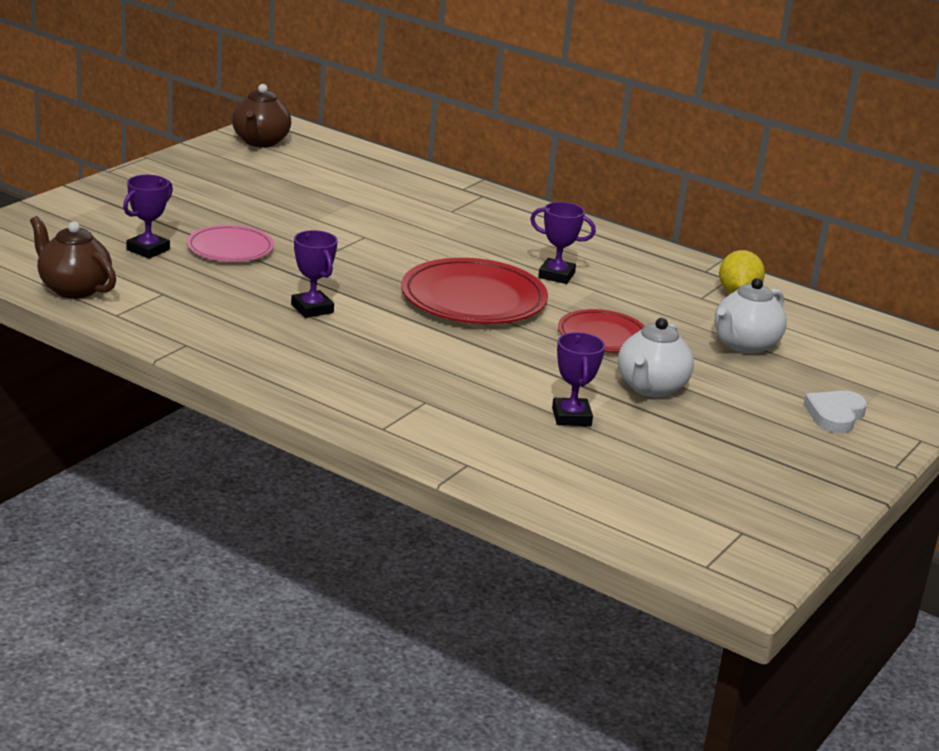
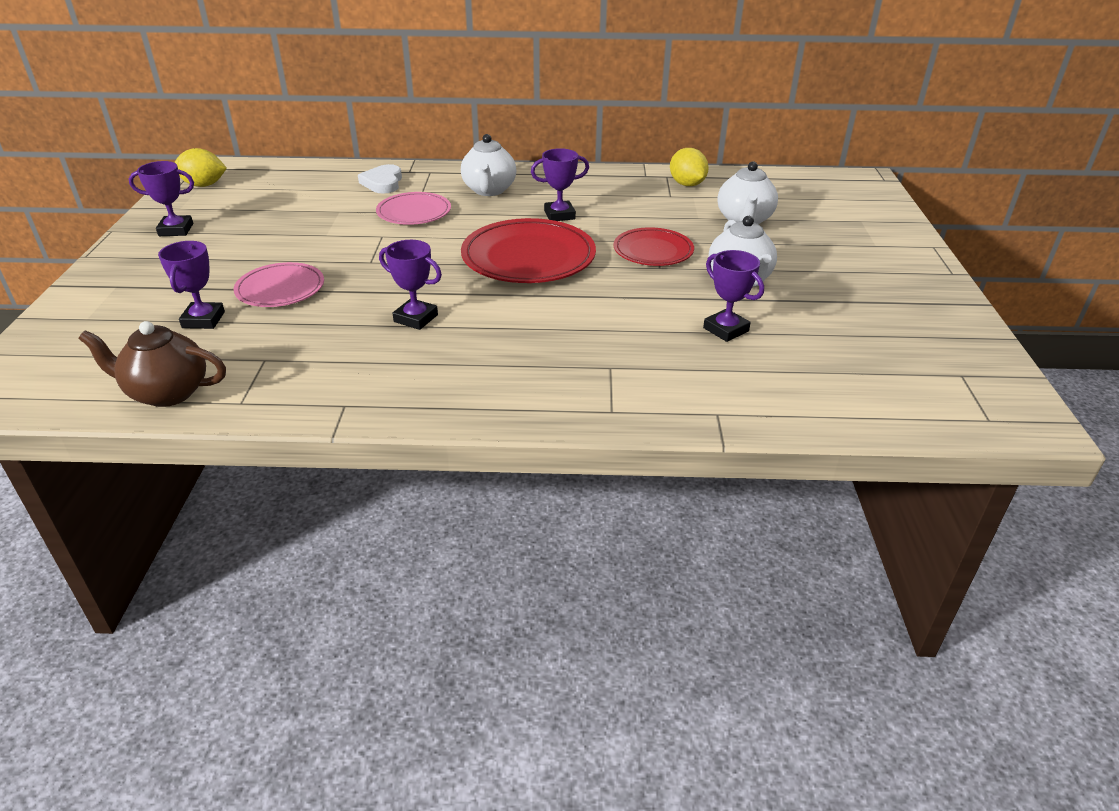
camera: 30 degrees left, 10 degrees up
brown teapot [232,84,291,147] -> yellow lemon [174,148,227,187]
white heart [803,391,867,433] -> white heart moved to [358,164,402,194]
none -> purple trophy [129,161,194,236]
none -> pink plate [376,192,451,225]
none -> white teapot [461,134,516,196]

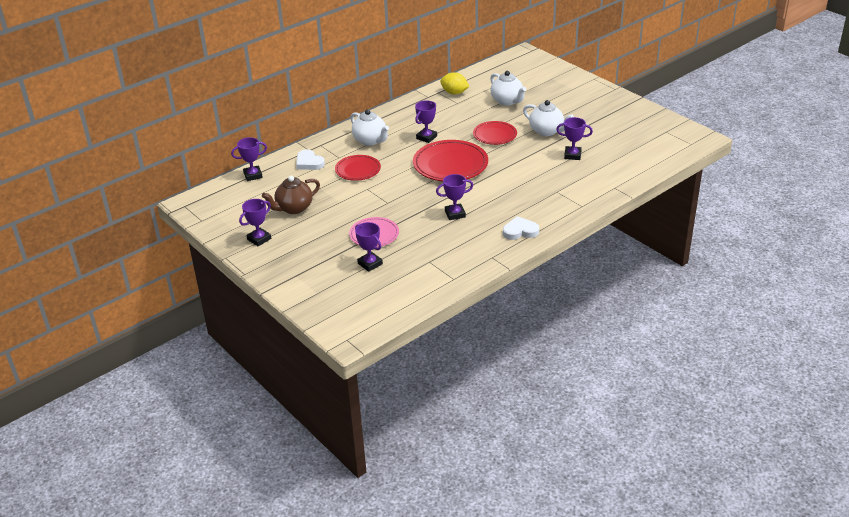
camera: 40 degrees left, 0 degrees up
brown teapot [78,321,226,407] -> brown teapot moved to [262,176,320,214]
yellow lemon [174,148,227,187] -> none
pink plate [376,192,451,225] -> red plate [335,155,381,181]
none -> purple trophy [231,137,267,181]
none -> white heart [503,216,539,240]

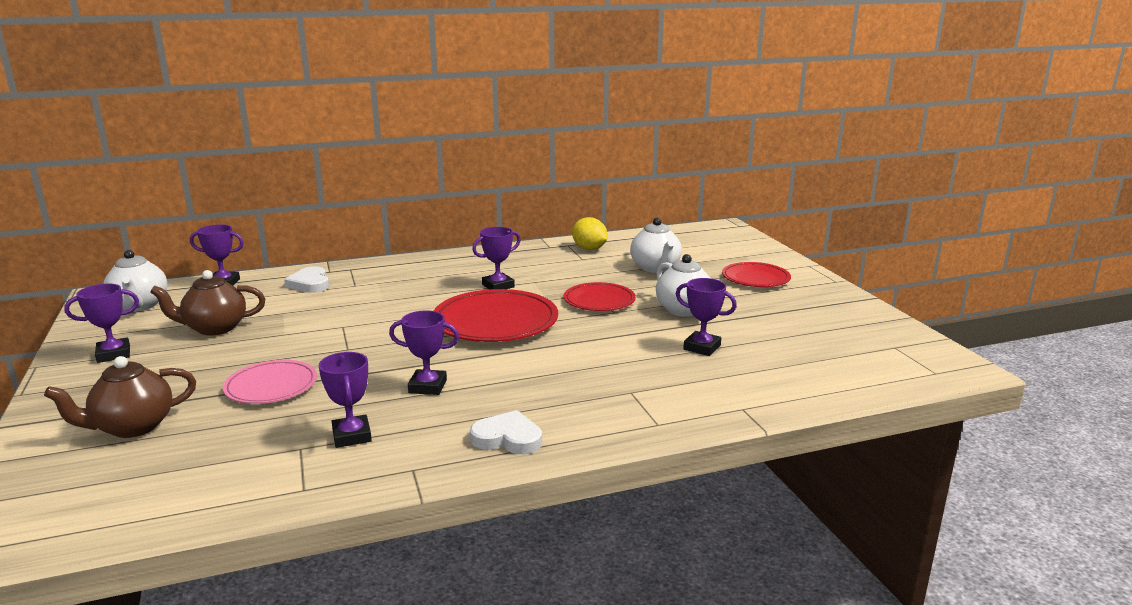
camera: 20 degrees right, 15 degrees down
red plate [335,155,381,181] -> red plate moved to [722,262,791,287]
white teapot [350,109,389,146] -> white teapot moved to [103,250,168,311]
purple trophy [355,222,383,272] -> purple trophy moved to [319,352,372,448]
none -> brown teapot [44,356,196,438]

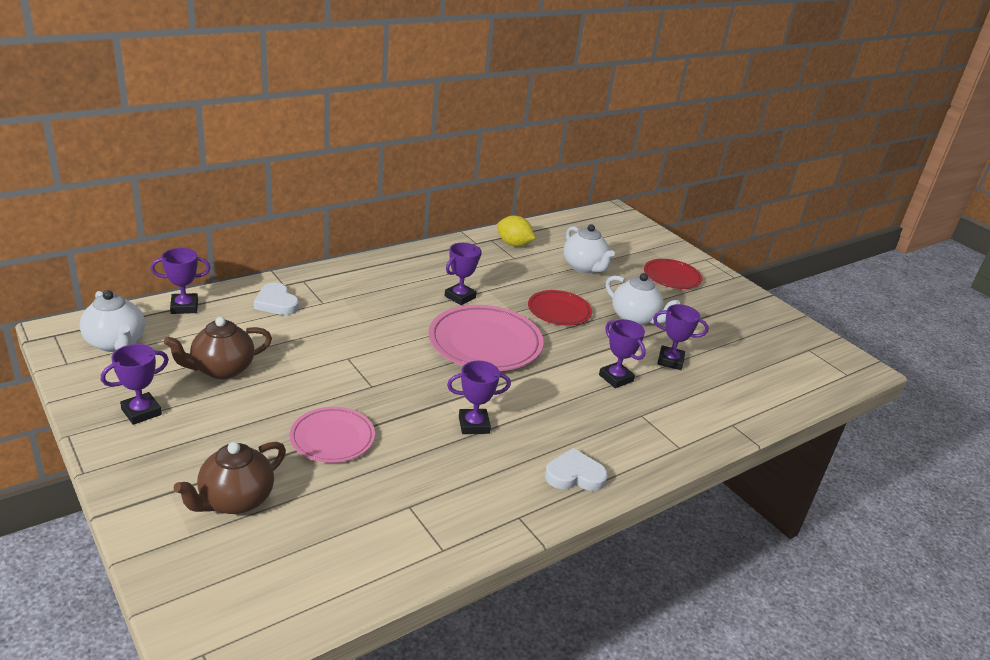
camera: 20 degrees left, 10 degrees up
purple trophy [319,352,372,448] -> purple trophy moved to [599,319,646,388]
red plate [434,289,558,342] -> pink plate [428,305,544,371]

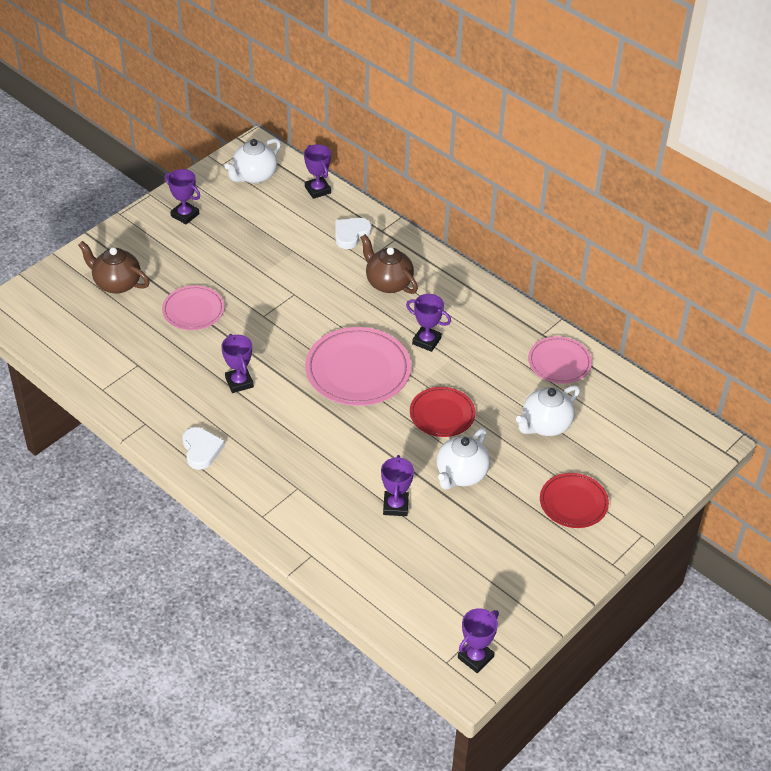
camera: 80 degrees right, 15 degrees up
brown teapot [164,317,272,379] -> brown teapot moved to [360,234,418,294]
yellow lemon [497,216,535,246] -> pink plate [528,336,592,384]
purple trophy [599,319,646,388] -> purple trophy moved to [458,608,499,673]

